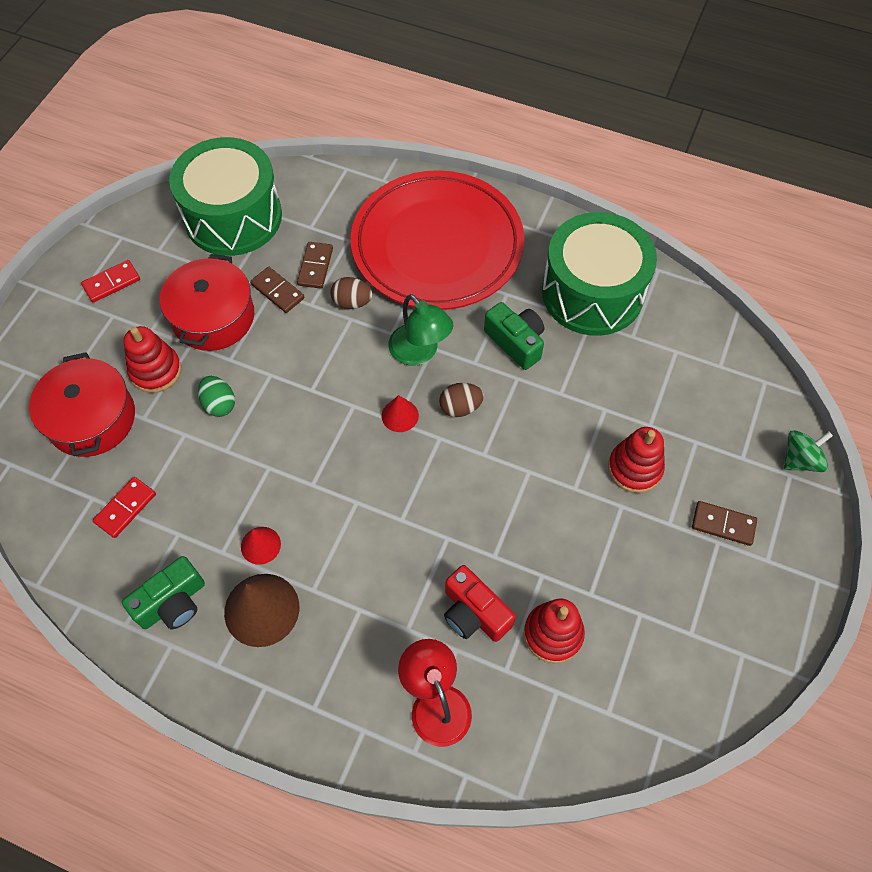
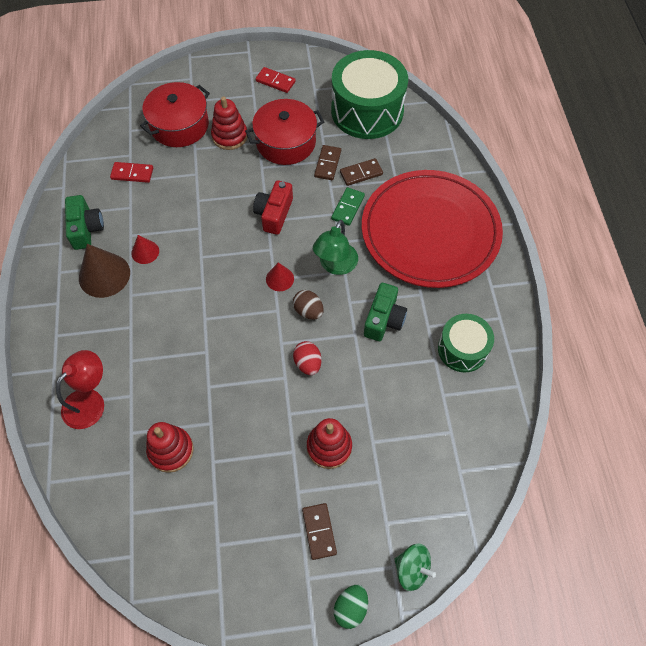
camera: 60 degrees right, 0 degrees up
green camera [122,556,205,629] -> green camera turned 120 degrees counterclockwise [65,195,104,250]
green egg [198,376,235,417] -> green egg moved to [334,585,368,629]
brown egg [330,277,373,309] -> green domino [331,187,365,226]
red camera [444,565,516,642] -> red camera moved to [253,180,293,235]
green drum [542,212,657,336] -> green drum [438,314,494,372], size x0.57
none -> red egg [293,341,321,375]

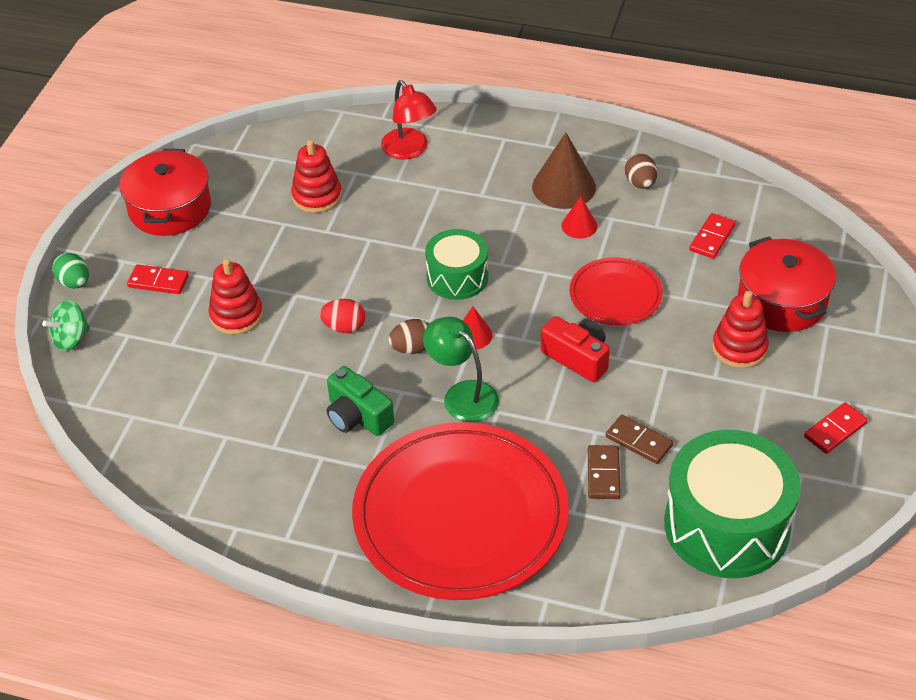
camera: 115 degrees right, 15 degrees down
green camera [65,195,104,250] -> brown egg [625,153,657,189]
red pot [245,99,324,165] -> red pot moved to [119,149,211,236]
brown domino [302,503,337,560] -> red domino [127,264,189,294]
green domino [331,187,365,226] -> none
green drum [438,314,494,372] -> green drum moved to [425,229,488,300]
none -> red plate [569,257,663,325]

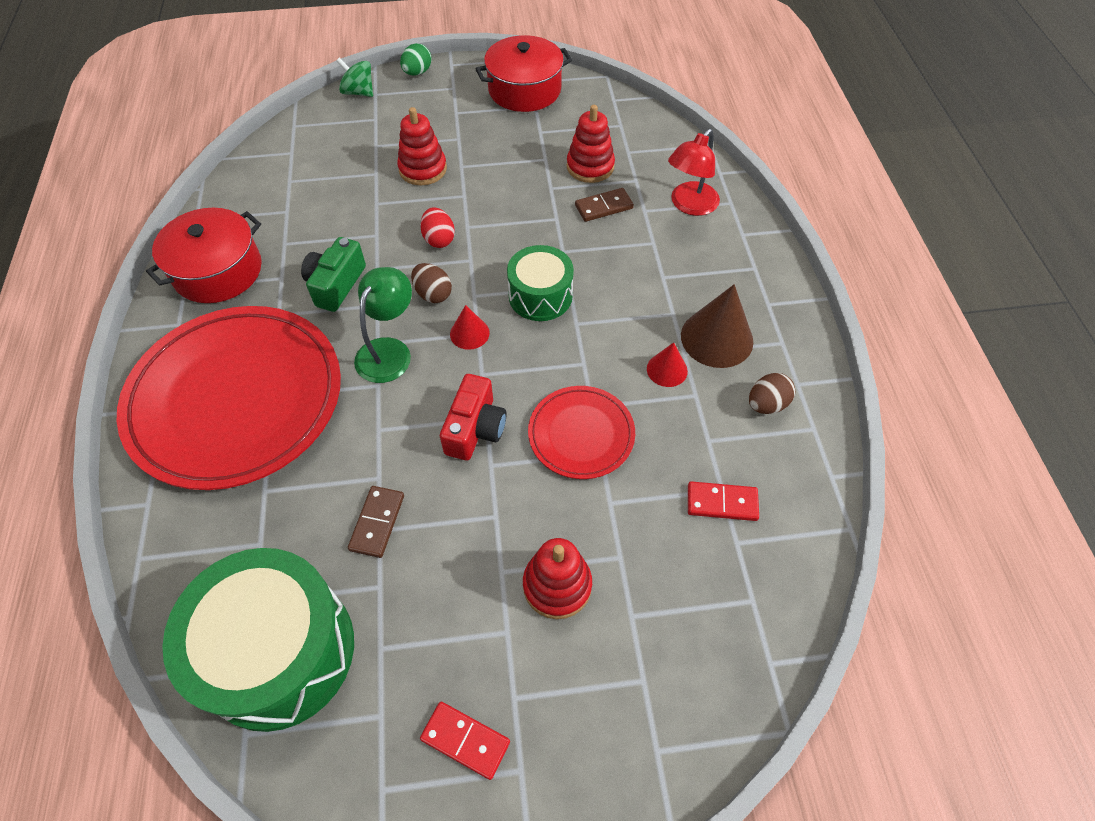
camera: 65 degrees right, 10 degrees up
red domino [127,264,189,294] -> none
brown domino [588,445,621,499] -> brown domino moved to [575,188,634,222]
red pot [738,237,836,332] -> red pot moved to [146,208,262,303]

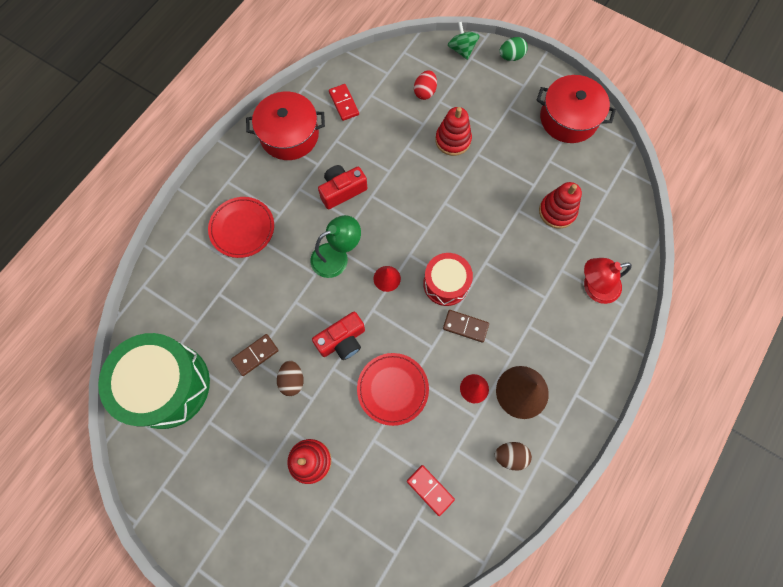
camera: 40 degrees right, 15 degrees up
red plate [117,306,341,490] -> red plate [208,197,274,258], size x0.48
green camera [301,237,366,312] -> red camera [318,165,367,209]
brown egg [411,263,452,303] -> brown egg moved to [277,360,304,396]
red egg [420,207,455,248] -> red egg moved to [414,70,437,100]
red domino [420,702,510,780] -> red domino moved to [329,84,359,121]
green drum [507,245,574,321] -> red drum [423,253,473,306]
brown domino [575,188,634,222] -> brown domino moved to [443,310,489,343]

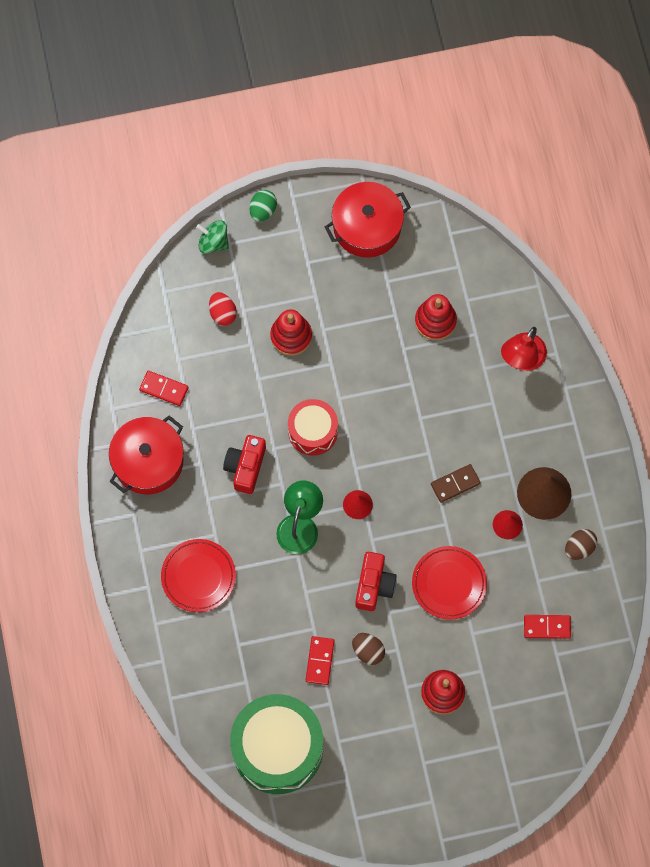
camera: 45 degrees left, 0 degrees up
brown domino [231,334,279,376] -> red domino [306,636,334,685]
red drum [423,253,473,306] -> red drum moved to [288,399,338,456]

